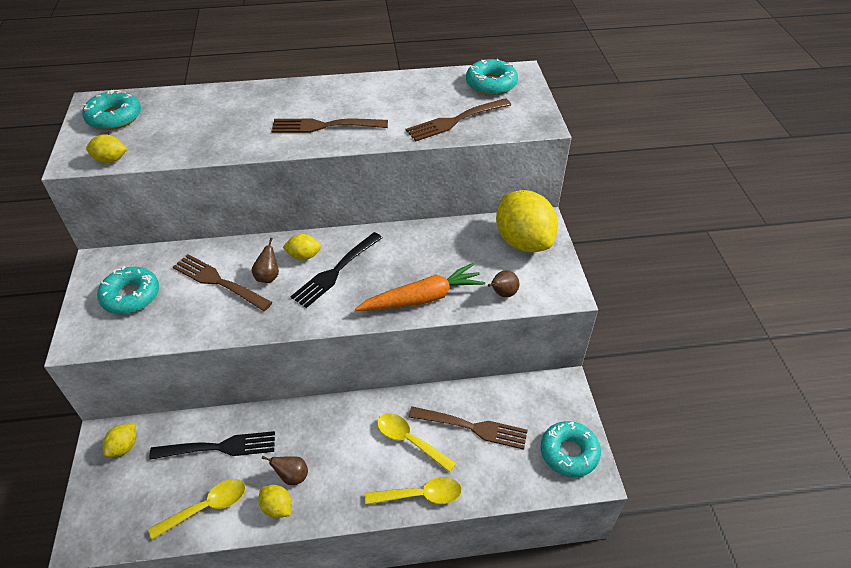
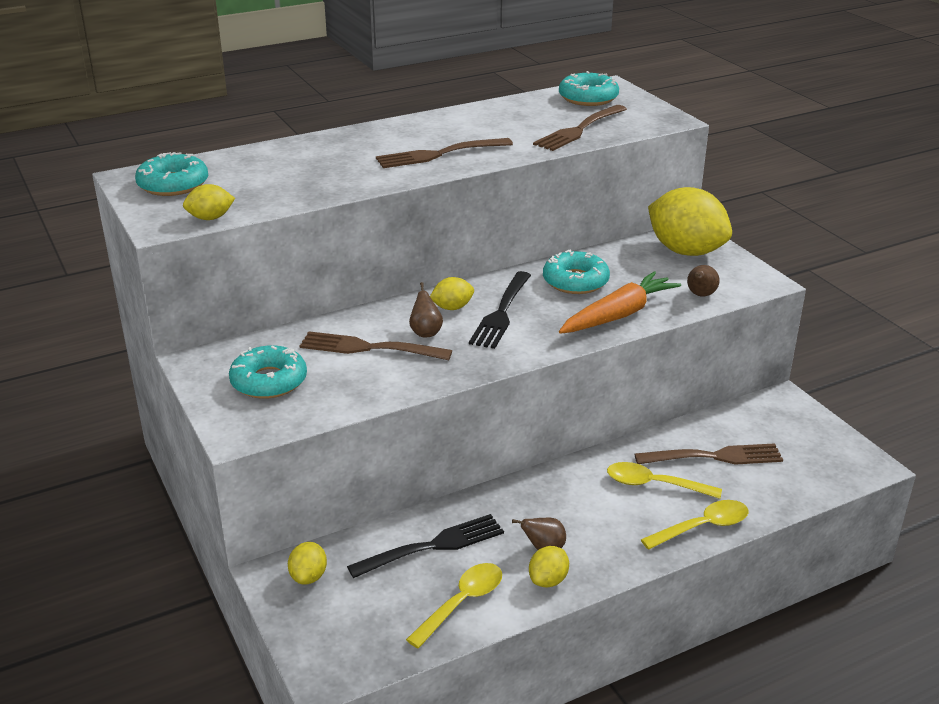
camera: 20 degrees left, 15 degrees down
yellow lemon [259,485,292,518] -> yellow lemon turned 75 degrees counterclockwise [529,546,569,587]
turquoise donut [541,421,601,477] -> turquoise donut moved to [543,250,610,294]

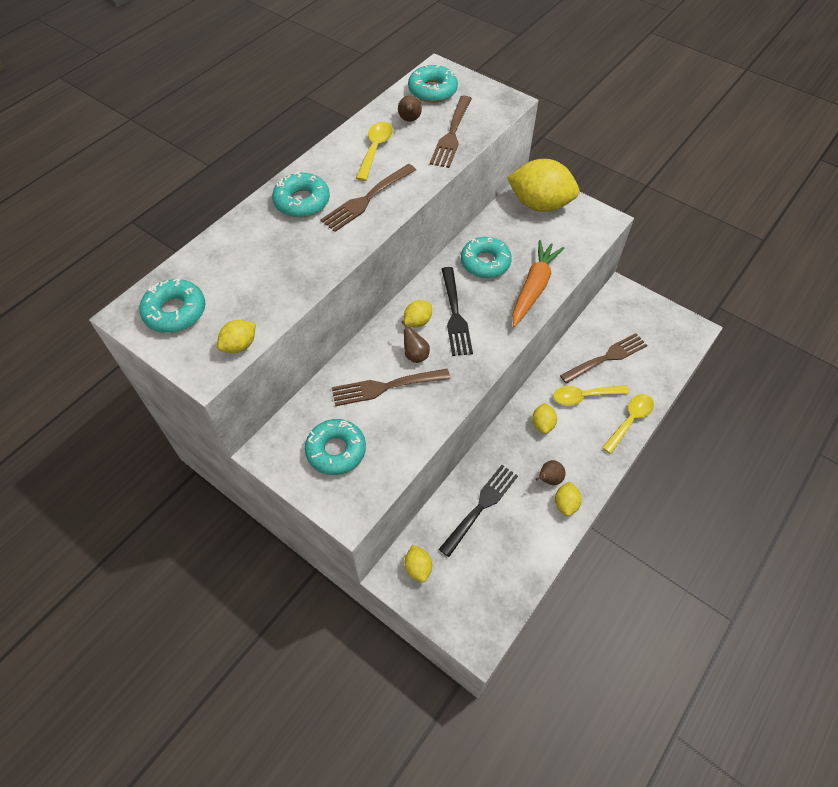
camera: 25 degrees left, 25 degrees up
yellow spoon [406,563,502,648] -> yellow spoon moved to [356,122,393,181]
brown pear [687,265,720,296] -> brown pear moved to [398,96,422,122]
none -> turquoise donut [272,171,330,218]
none -> yellow lemon [532,403,557,434]

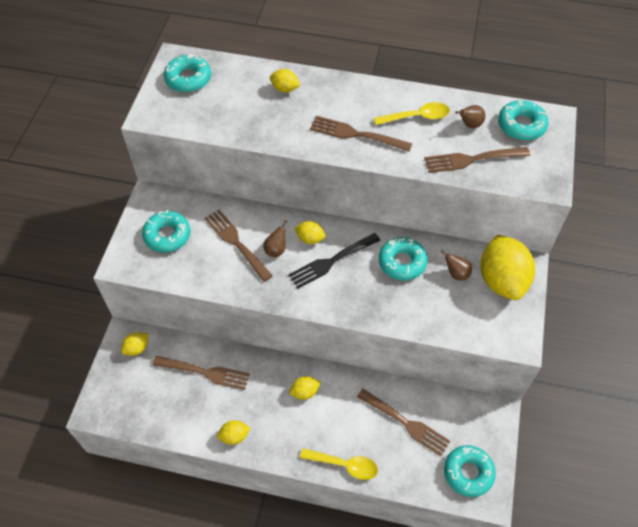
camera: 65 degrees right, 0 degrees up
yellow lemon [217,320,256,353] -> yellow lemon moved to [270,69,300,92]
turquoise donut [272,171,330,218] -> turquoise donut moved to [444,445,496,497]
black fork [439,465,518,557] -> brown fork [153,356,250,390]
orange carrot [512,240,564,327] -> none
brown pear [536,460,565,485] -> brown pear moved to [441,251,472,280]
yellow spoon [553,385,629,406] -> none

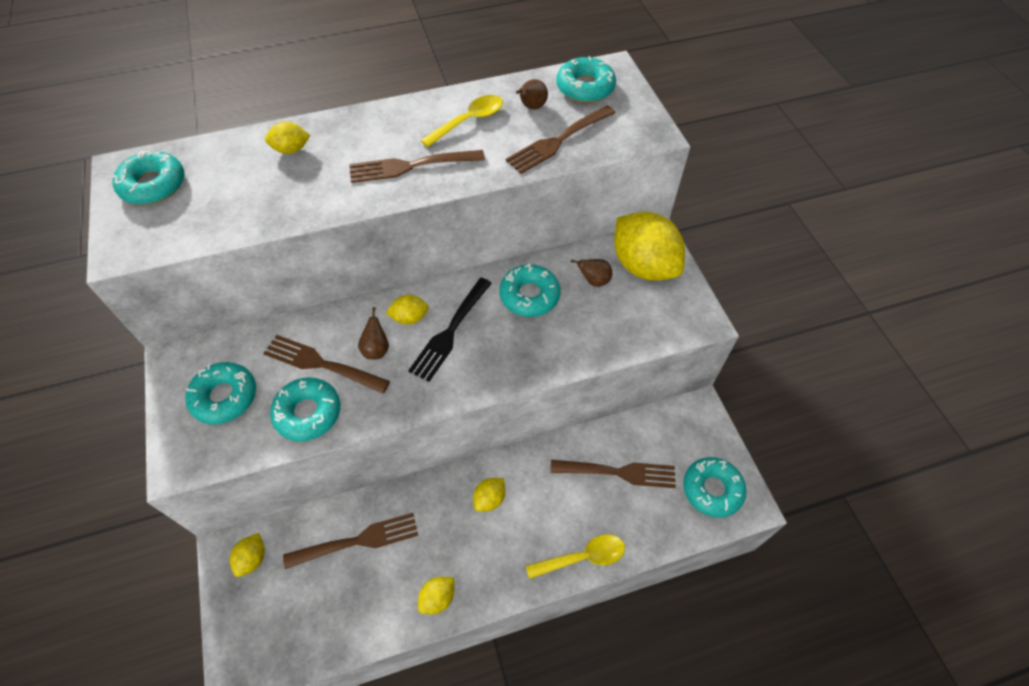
camera: 30 degrees left, 0 degrees up
none -> turquoise donut [270,377,340,441]

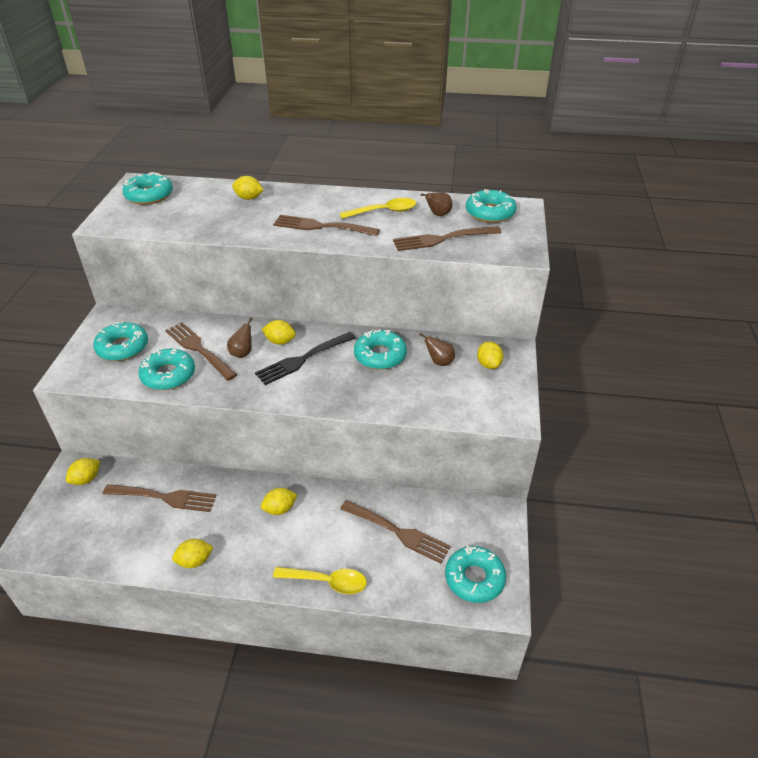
camera: 25 degrees right, 15 degrees down
yellow lemon [614,212,685,281] -> yellow lemon [477,341,503,369], size x0.46

